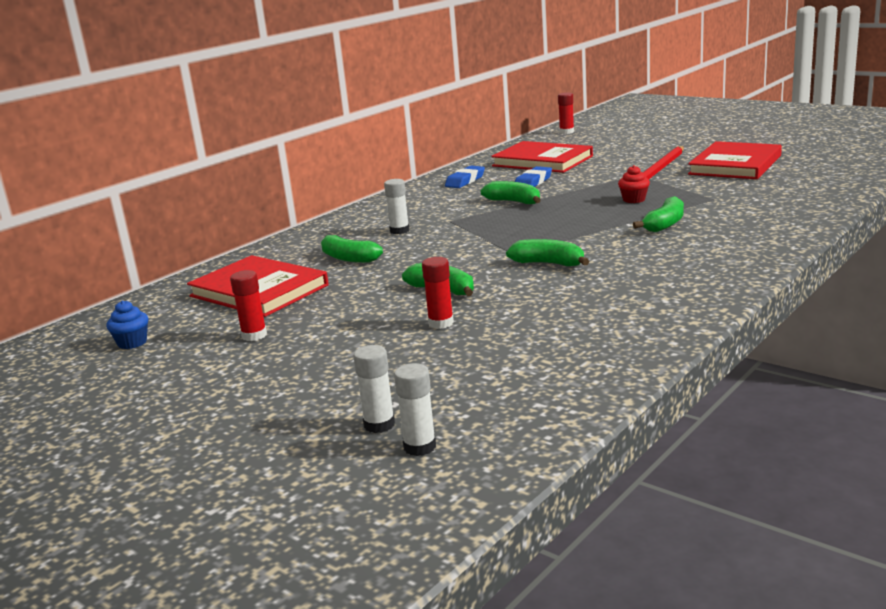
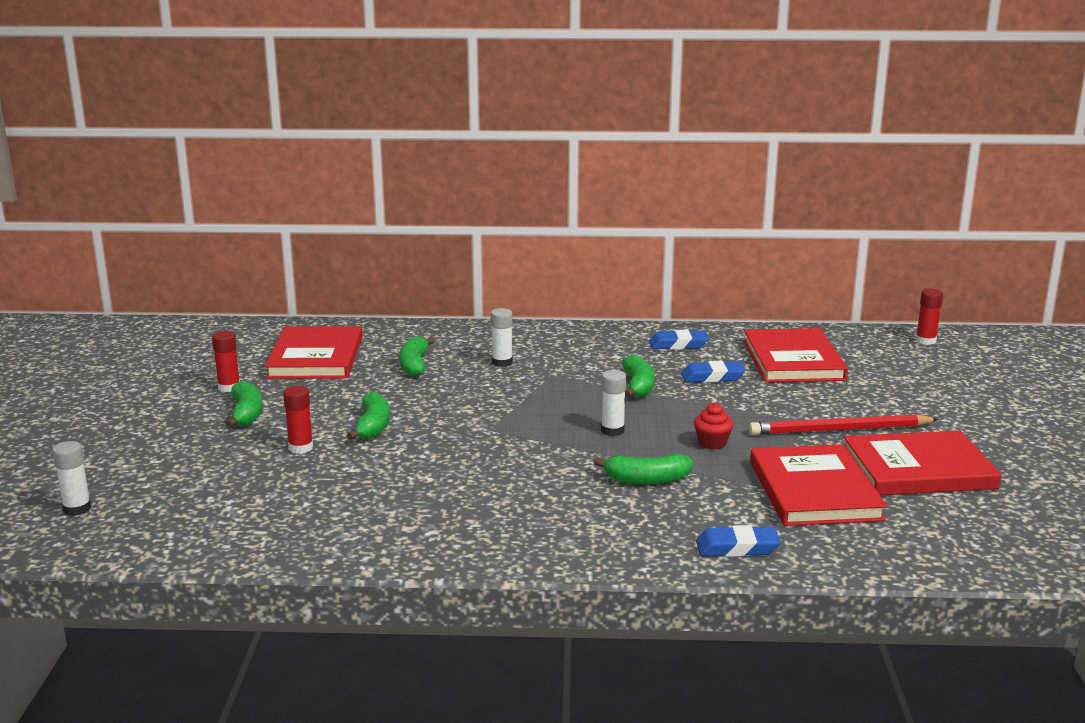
camera: 50 degrees right, 0 degrees up
blue cupcake [106,300,148,349] -> none
white glue stick [354,345,395,433] -> white glue stick moved to [601,370,626,436]
green banana [506,239,589,266] -> green banana moved to [225,381,263,428]
none -> blue eraser [696,525,781,557]
none -> red book [750,444,887,526]

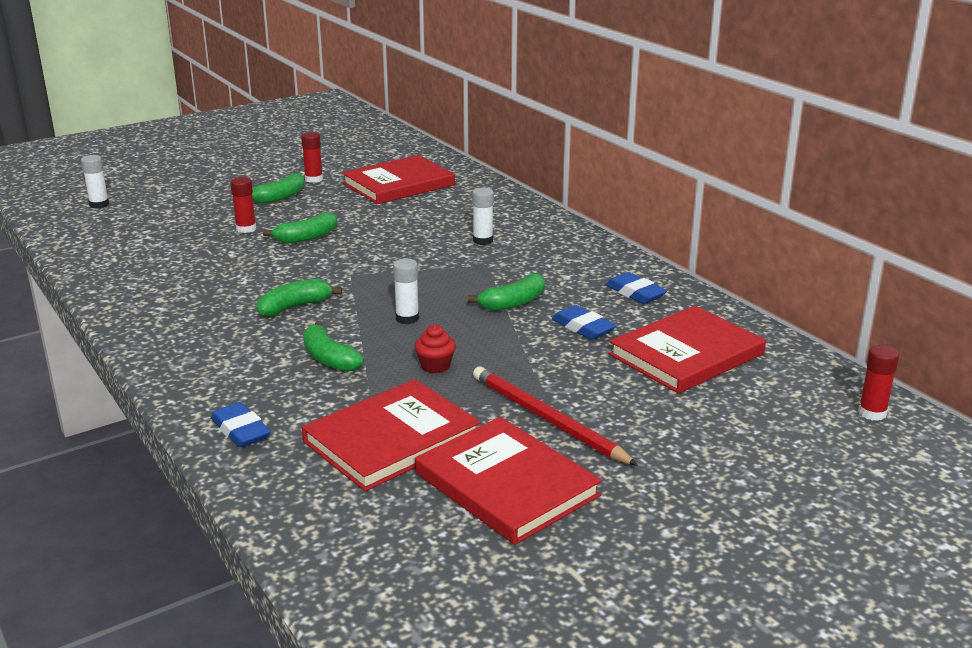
camera: 55 degrees right, 5 degrees up
green banana [399,336,435,377] -> green banana moved to [257,279,342,317]

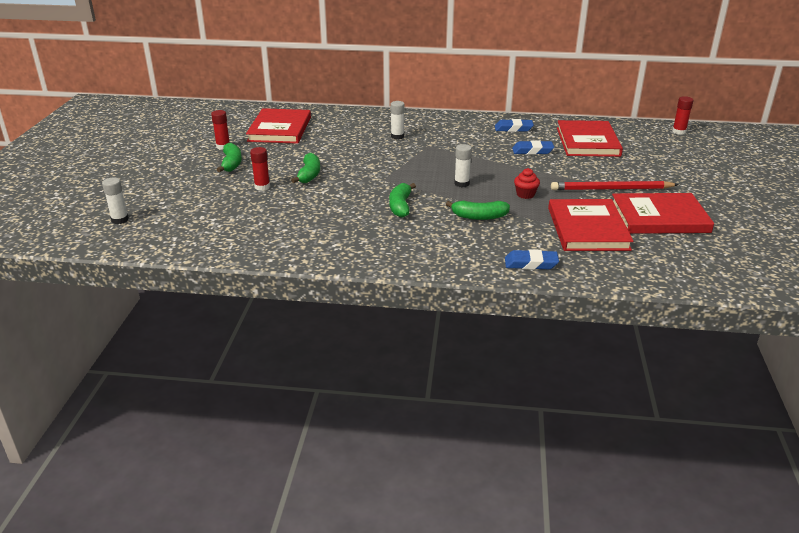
camera: 50 degrees left, 5 degrees up
green banana [468,273,545,311] -> none

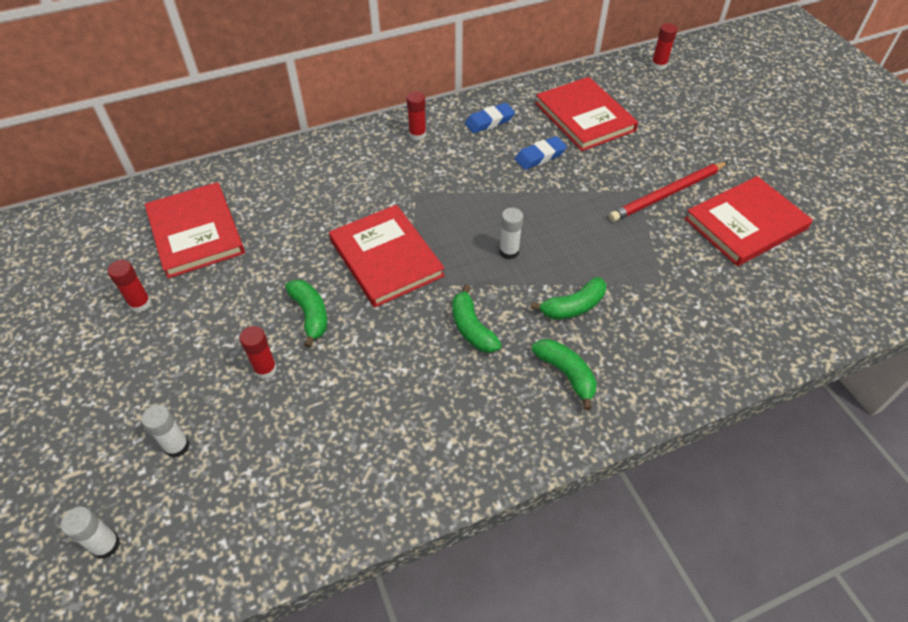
camera: 30 degrees left, 20 degrees up
green banana [217,143,242,172] -> green banana moved to [532,339,597,410]
white glue stick [390,101,405,140] -> white glue stick moved to [142,405,190,458]
blue eraser [505,249,559,270] -> none
red cupcake [514,168,540,199] -> none
red book [548,199,634,251] -> red book moved to [329,205,445,308]
none -> red glue stick [407,91,426,141]

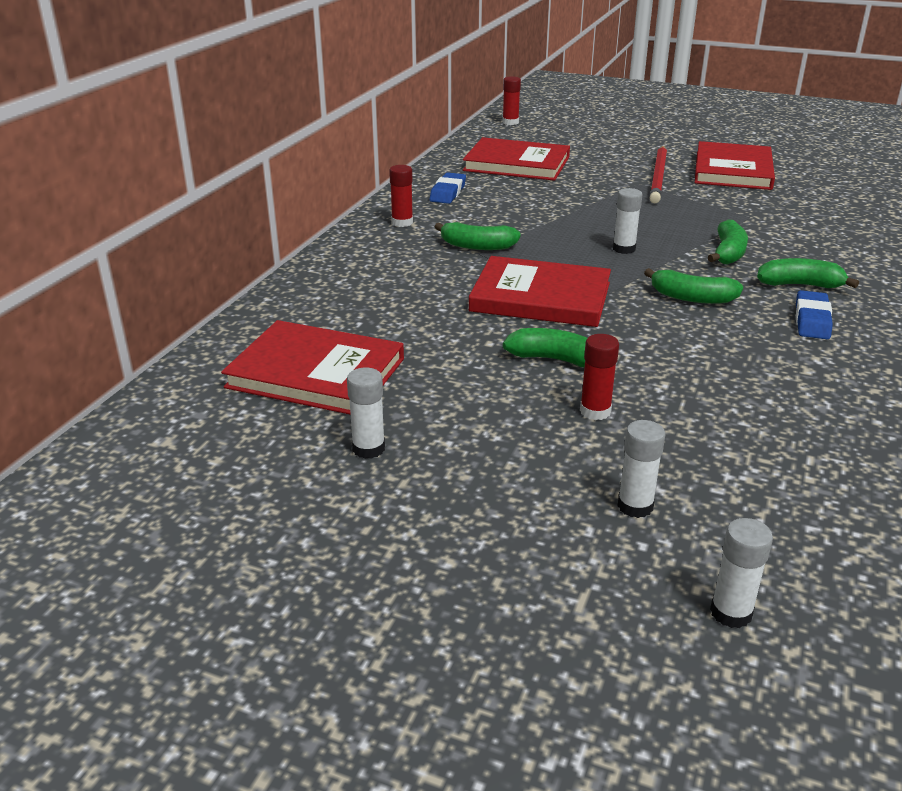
camera: 45 degrees left, 20 degrees down
red glue stick [108,260,151,312] -> white glue stick [347,368,385,459]
blue eraser [515,136,567,170] -> blue eraser moved to [796,290,833,339]
none -> green banana [435,222,521,250]

